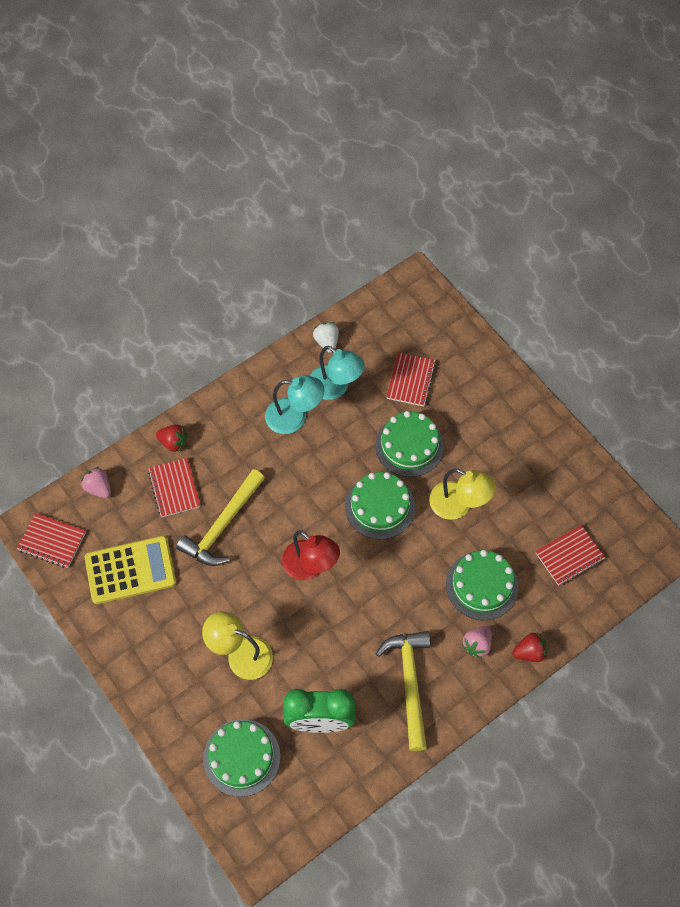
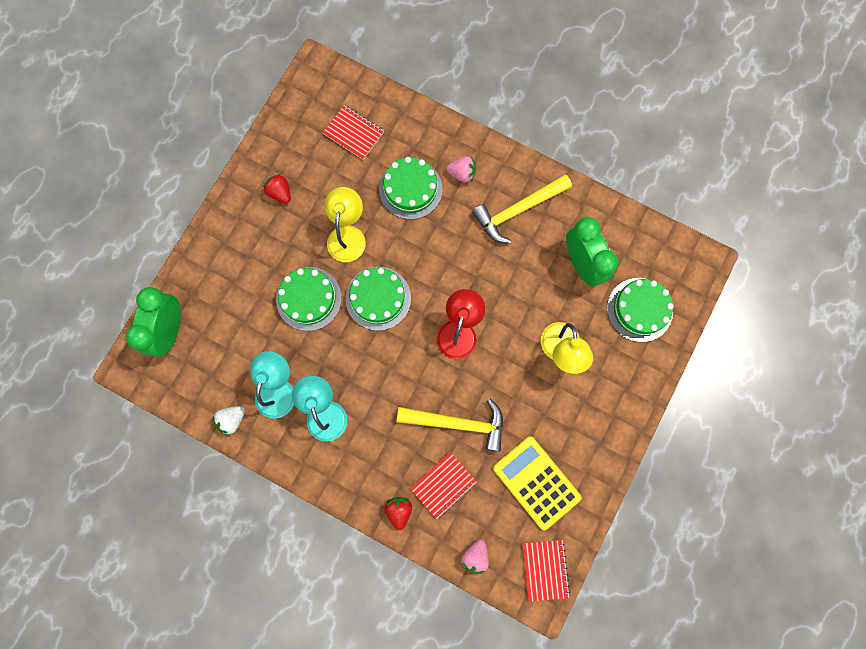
camera: 115 degrees left, 15 degrees up
red notebook [386,352,436,406] -> none
red strawberry [512,633,547,662] -> red strawberry moved to [263,174,291,204]
none -> green clock [126,287,181,357]

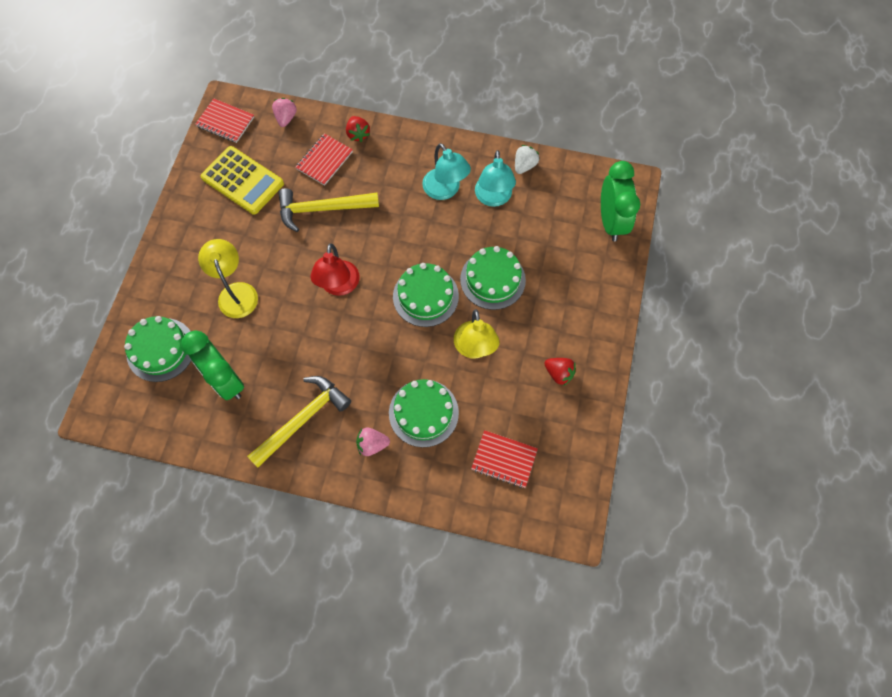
camera: 165 degrees right, 10 degrees down
red notebook [522,540,570,602] -> red notebook turned 45 degrees counterclockwise [195,98,254,143]

